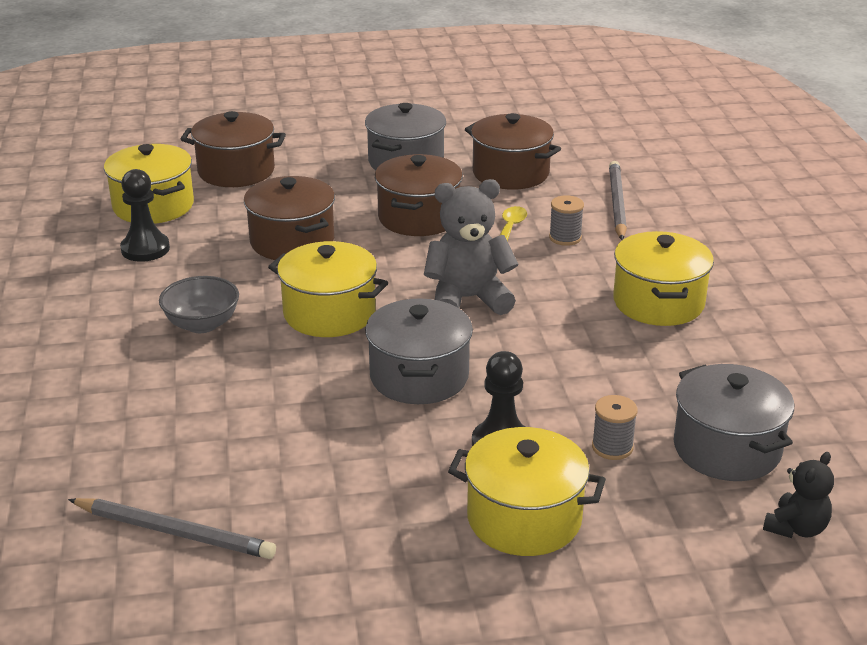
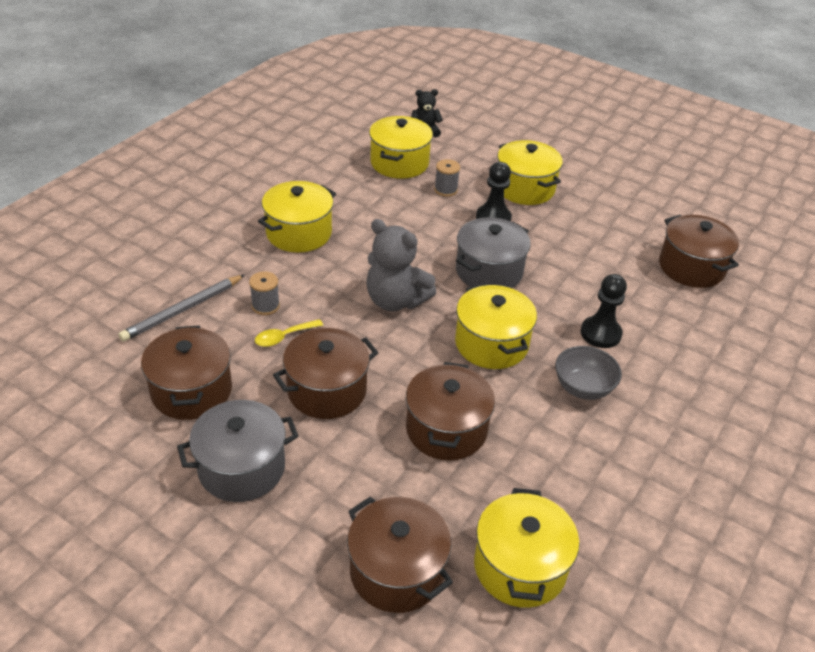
camera: 140 degrees left, 10 degrees up
grey pencil [68,498,276,559] -> brown pot [659,215,739,288]
black pawn [120,169,170,262] -> black pawn moved to [581,274,627,348]
grey pot [673,364,794,481] -> yellow pot [369,116,433,179]

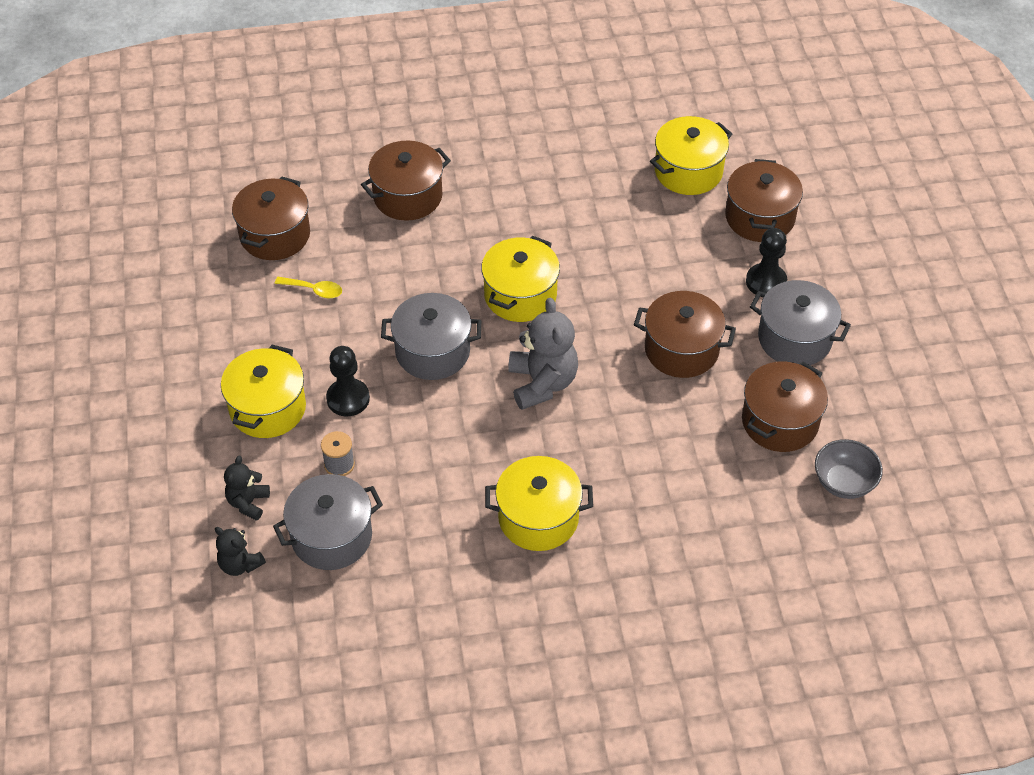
camera: 130 degrees left, 10 degrees up
grey pencil [119,275,245,342] -> none
grey spool [249,271,280,315] -> none
yellow spoon [255,319,323,347] -> yellow spoon moved to [275,277,342,298]
yellow pot [369,116,433,179] -> grey pot [273,474,383,570]
brown pot [406,362,495,461] -> brown pot moved to [361,140,451,221]
grey bowl [555,346,622,400] -> grey bowl moved to [815,439,883,499]
black pawn [581,274,627,348] -> black pawn moved to [746,228,787,297]
none -> black teddy bear [224,456,270,521]

